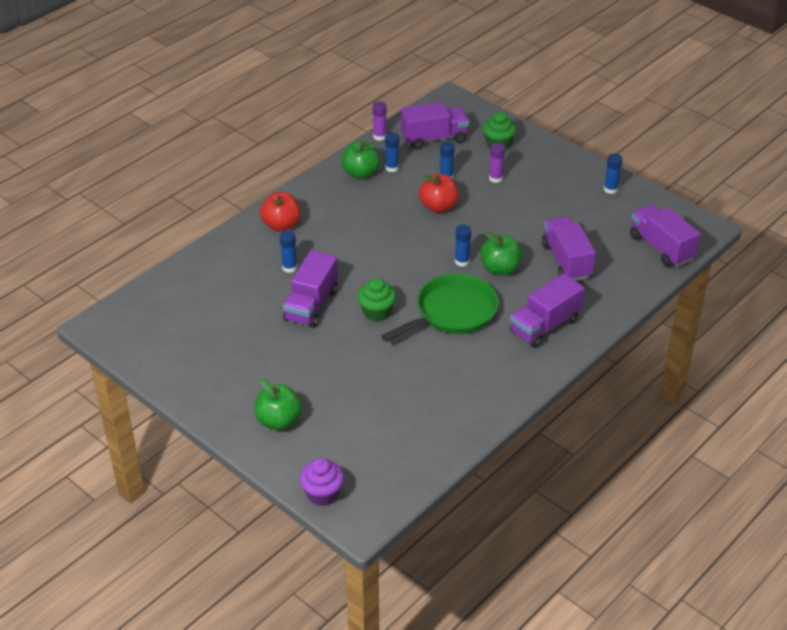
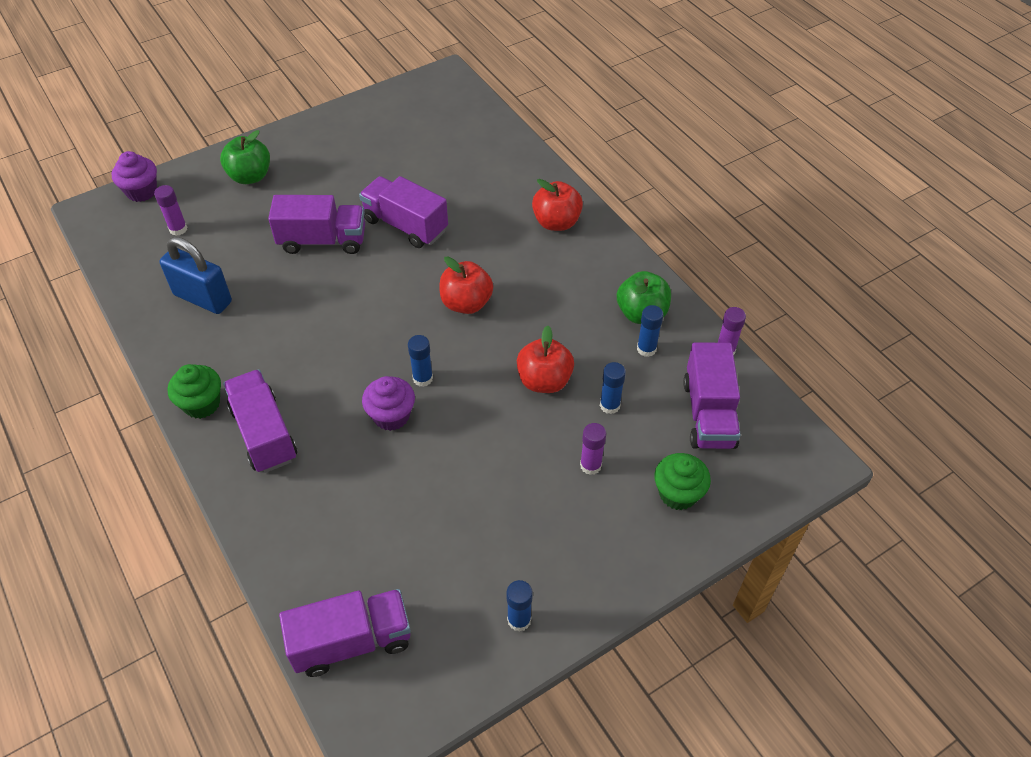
camera: 105 degrees right, 10 degrees up
blue glue stick [280,231,297,273] -> none
green cupcake [357,278,396,321] -> green cupcake moved to [168,364,221,419]
green pan [381,274,498,342] -> none
green apple [480,232,523,275] -> purple cupcake [362,376,415,431]
purple truck [542,217,596,281] -> purple truck moved to [268,195,365,254]
none -> purple glue stick [154,185,188,236]
none -> blue padlock [159,237,232,314]
none -> red apple [440,256,493,314]

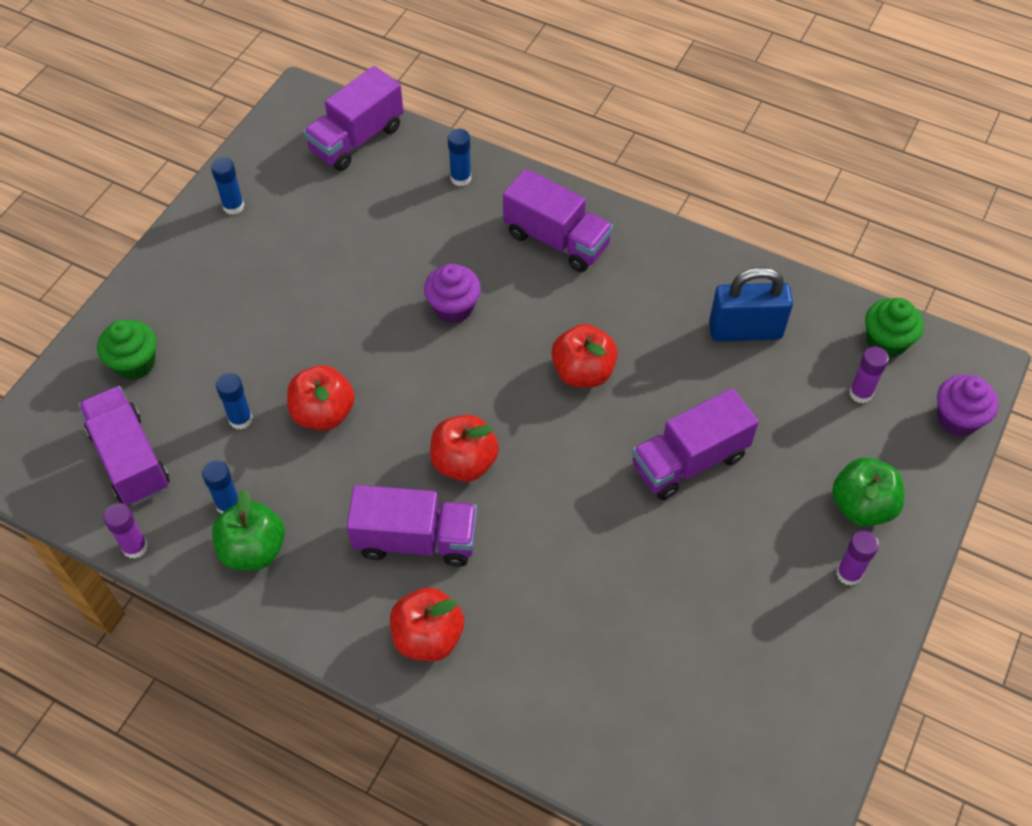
camera: 150 degrees right, 5 degrees up
green cupcake [168,364,221,419] -> green cupcake moved to [865,298,924,358]
purple truck [359,176,448,248] -> purple truck moved to [347,485,477,567]
blue glue stick [408,335,433,387] -> blue glue stick moved to [448,129,471,186]
purple glue stick [580,423,606,475] -> purple glue stick moved to [836,531,879,586]
none -> red apple [551,324,618,387]

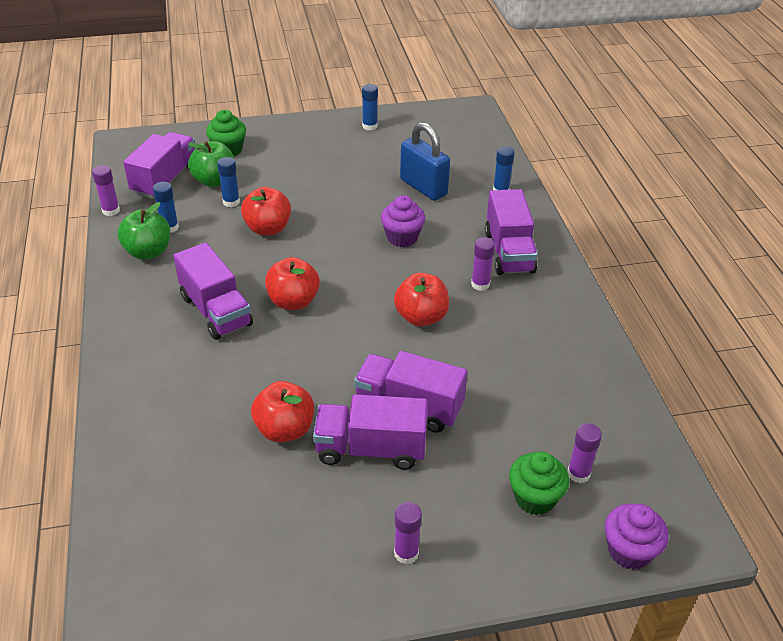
camera: 50 degrees right, 15 degrees down
purple truck [303,66,404,171] -> purple truck moved to [313,394,428,470]
red apple [390,587,464,661] -> red apple moved to [251,381,314,442]
blue padlock [709,267,793,341] -> blue padlock moved to [400,122,450,201]
green apple [832,458,904,526] -> green apple moved to [188,141,234,187]
green cupcake [865,298,924,358] -> green cupcake moved to [509,451,569,515]
none -> purple glue stick [471,237,495,291]

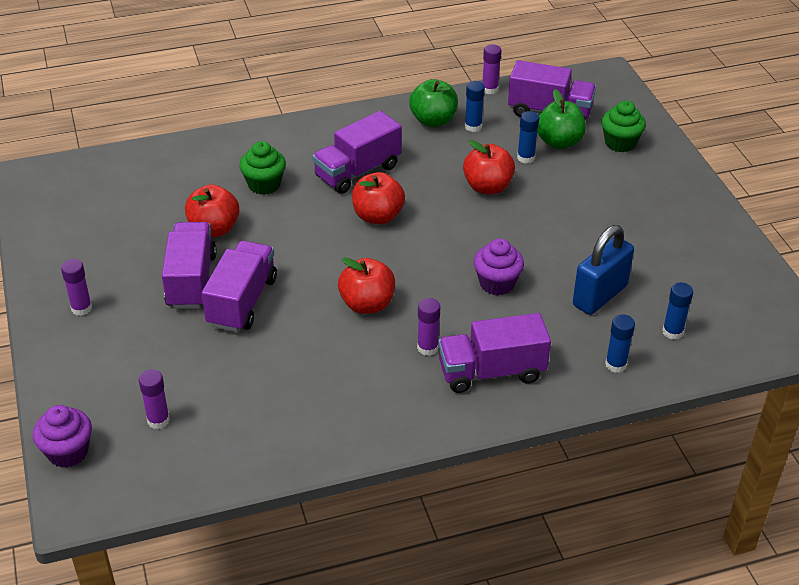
camera: 85 degrees right, 0 degrees up
blue glue stick [362,84,378,130] -> blue glue stick moved to [662,282,693,340]
green cupcake [509,451,569,515] -> green cupcake moved to [239,141,286,195]

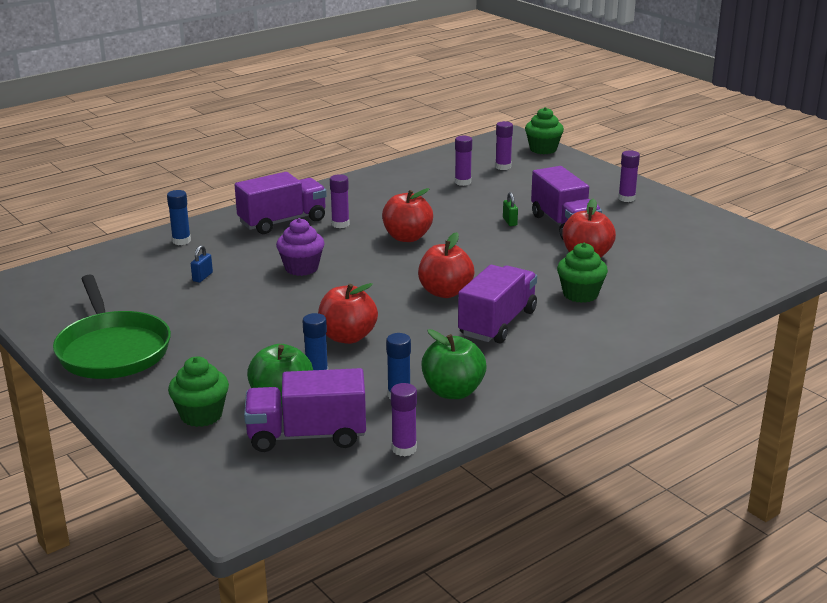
camera: 160 degrees right, 15 degrees down
purple cupcake [33,405,92,468] -> green cupcake [525,107,564,154]
purple truck [202,241,277,332] -> green padlock [503,192,518,226]
blue padlock [573,225,634,315] -> blue padlock [191,245,213,282], size x0.41
blue glue stick [662,282,693,340] -> none
none -> green pan [53,275,171,379]
none -> purple glue stick [455,136,472,186]

